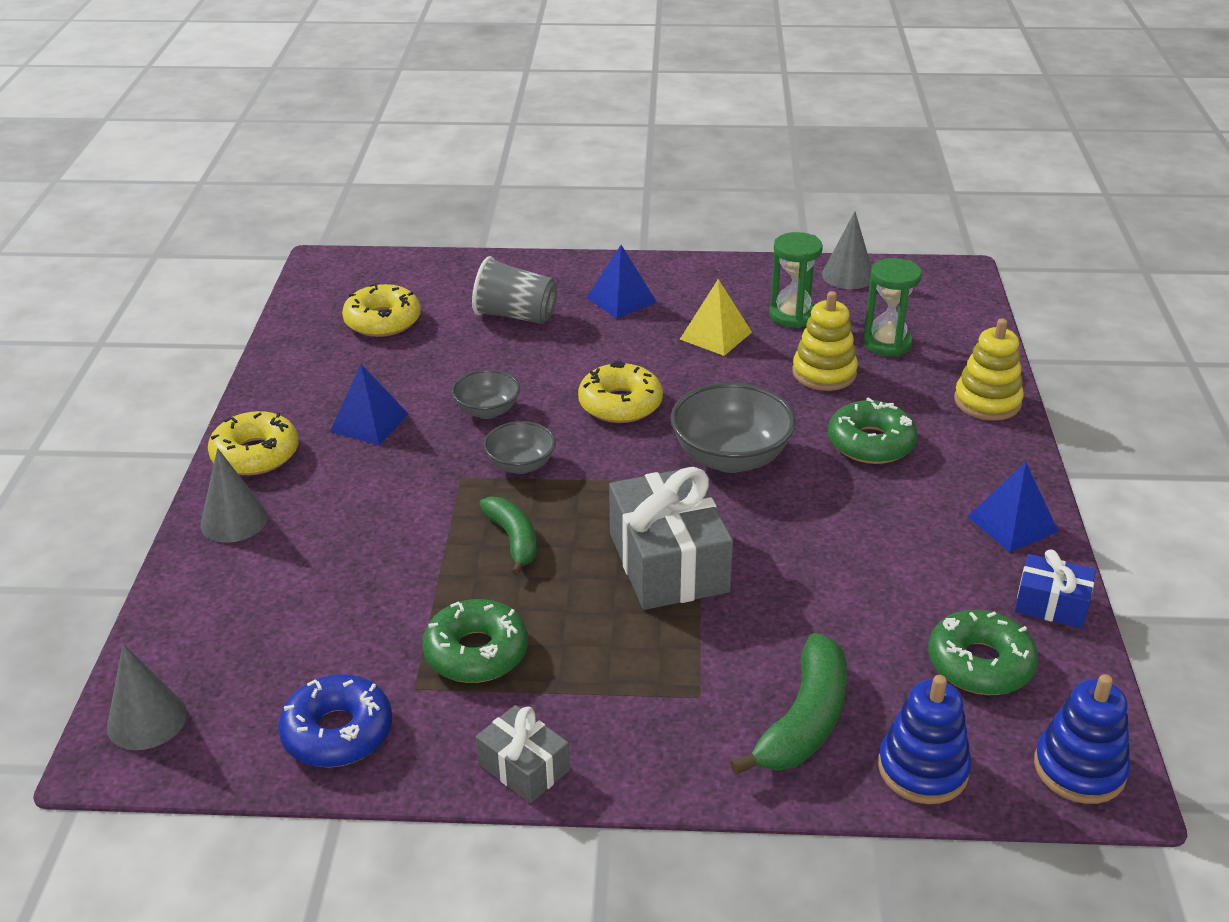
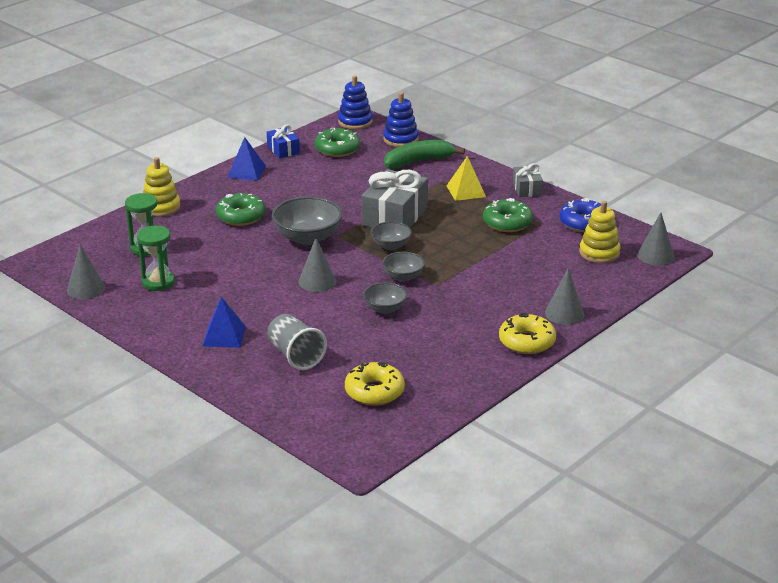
camera: 140 degrees left, 5 degrees down
blue pyramid [330,364,408,445] -> none
green banana [479,497,537,575] -> none
yellow donut [578,361,663,423] -> grey cone [299,238,336,292]
yellow pyramid [680,279,752,356] -> yellow pyramid moved to [447,156,486,201]
yellow stacking toy [792,291,858,391] -> yellow stacking toy moved to [579,201,621,263]
none -> grey bowl [371,221,412,250]

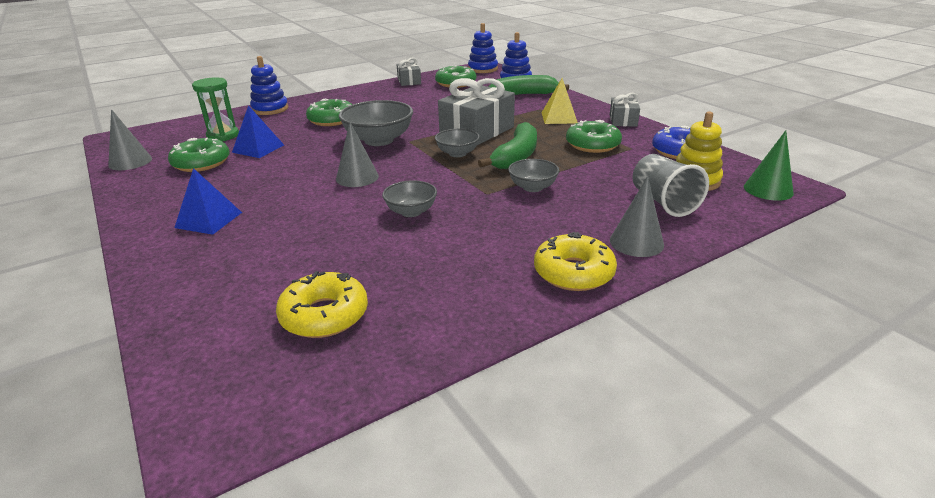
camera: 15 degrees right, 0 degrees up
green hourglass [137,226,175,291] -> green donut [168,138,230,172]
yellow stacking toy [143,157,181,217] -> blue stacking toy [250,56,288,115]
blue pyramid [227,137,266,181] -> blue pyramid moved to [232,105,284,158]
blue gift [267,125,300,158] -> grey gift [396,58,421,86]
grey cup [267,314,327,370] -> grey cup moved to [632,154,709,217]
grey bowl [382,252,425,282] -> grey bowl moved to [508,159,560,192]
grey cone [637,212,674,266] -> green cone [744,130,794,201]
none -> green banana [478,122,537,169]

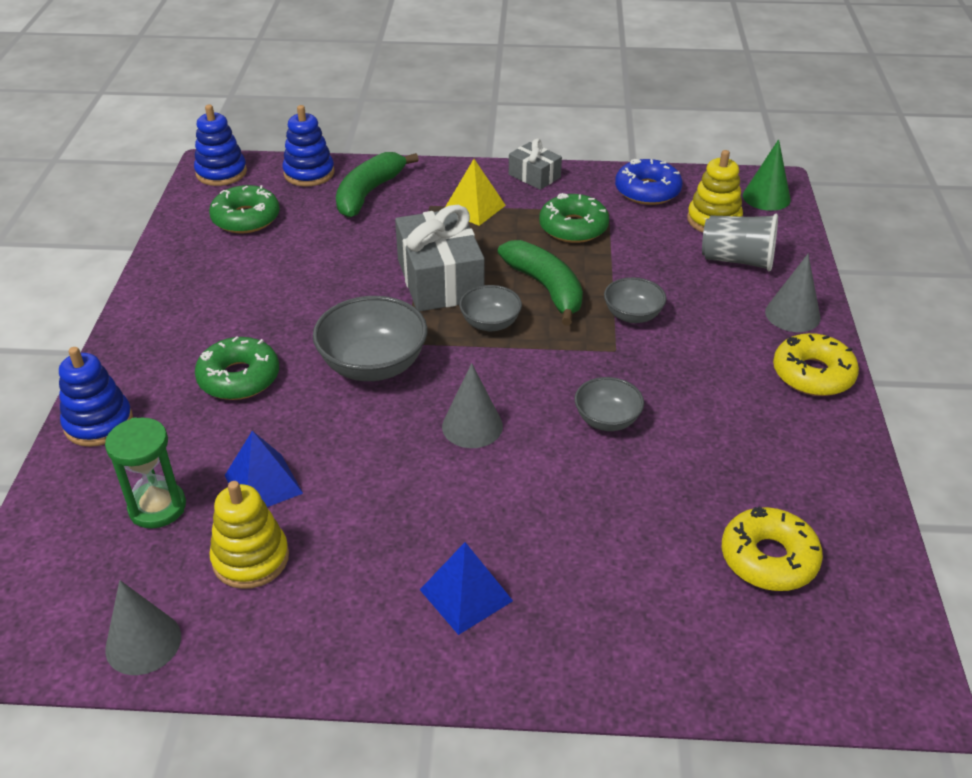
camera: 55 degrees left, 10 degrees up
green donut [168,138,230,172] -> yellow stacking toy [209,481,289,589]
grey gift [396,58,421,86] -> none

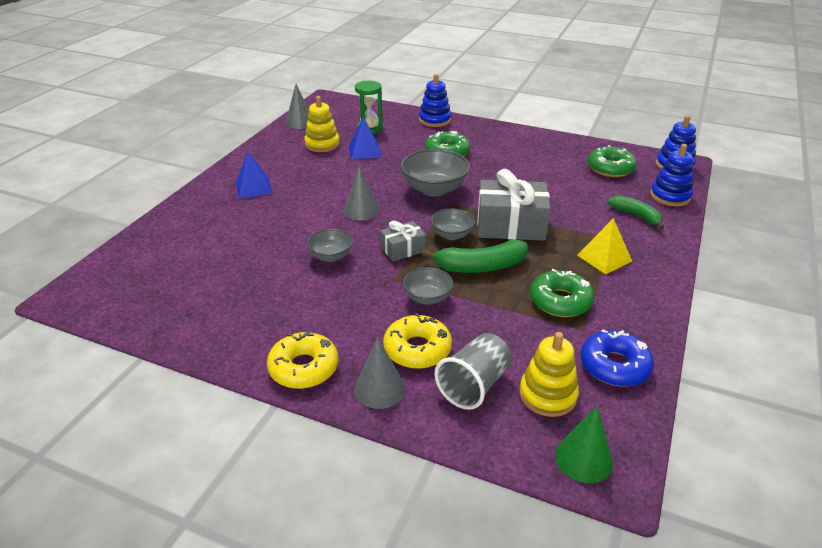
camera: 110 degrees right, 5 degrees down
green banana [336,152,419,218] -> green banana [607,196,664,229], size x0.66
grey gift [509,138,562,190] -> grey gift moved to [380,221,426,261]
yellow donut [722,507,823,591] -> yellow donut moved to [383,313,452,369]

